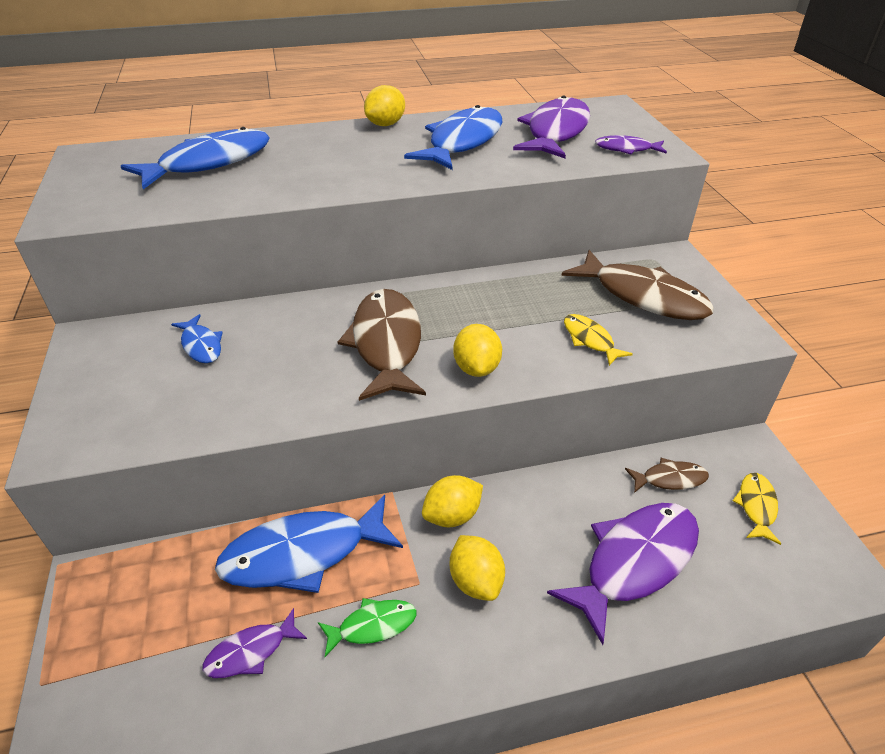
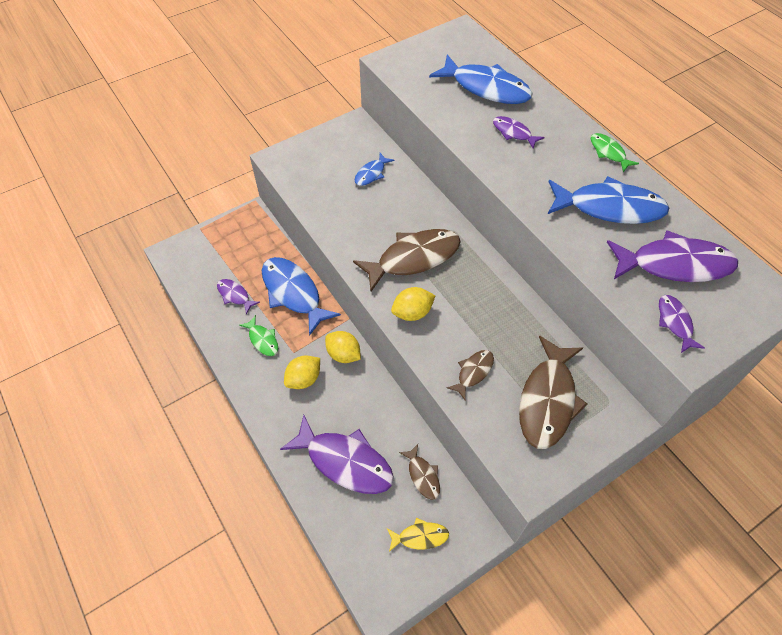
camera: 70 degrees right, 15 degrees up
yellow lemon [364,85,405,126] -> green fish [591,133,639,172]
yellow fish [564,314,633,366] -> brown fish [446,350,494,400]
none -> purple fish [493,116,545,149]

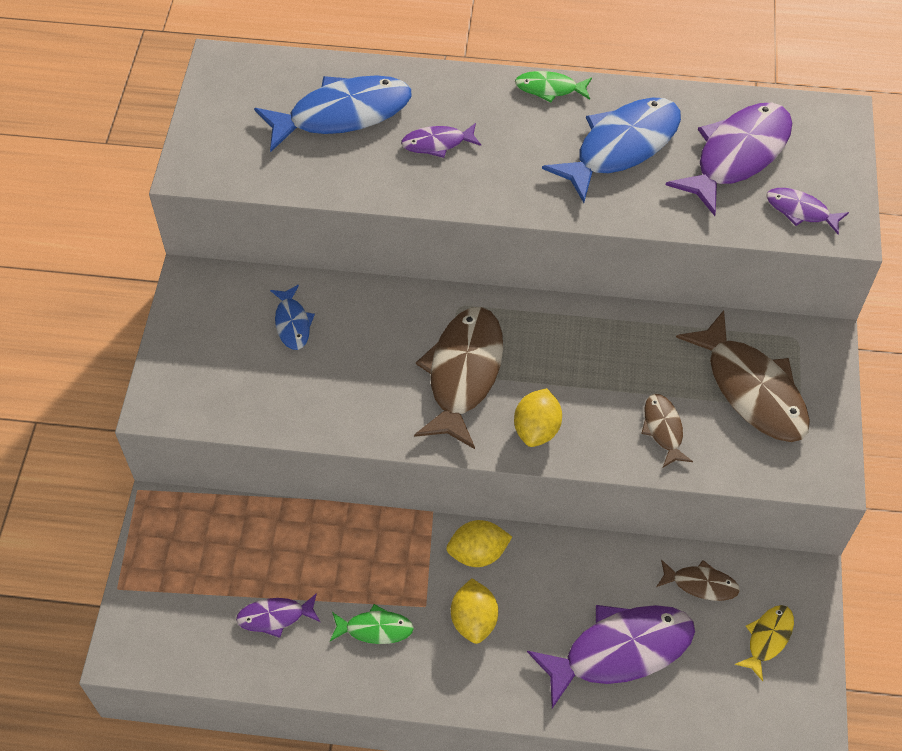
camera: 50 degrees left, 0 degrees up
blue fish [262,257,341,336] -> none

